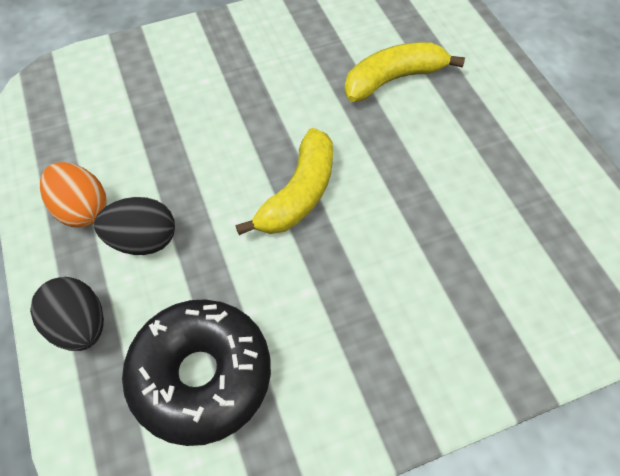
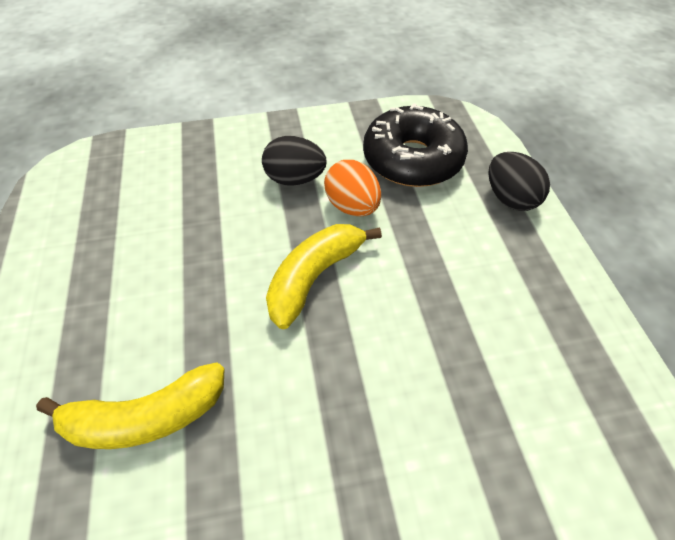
camera: 170 degrees left, 5 degrees down
orange egg [40,162,107,228] -> orange egg moved to [324,160,381,216]
black egg [94,197,175,255] -> black egg moved to [262,136,326,186]

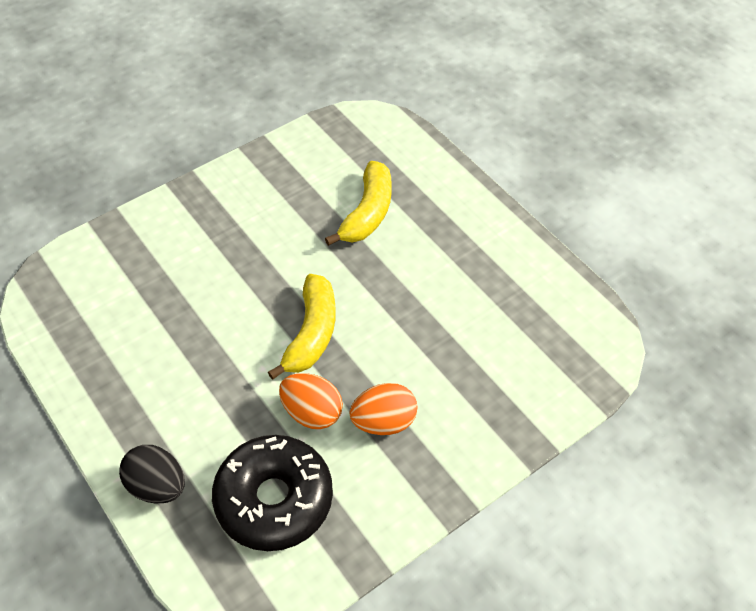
camera: 155 degrees right, 0 degrees up
yellow banana [36,362,225,449] -> yellow banana turned 150 degrees clockwise [325,161,392,246]
black egg [262,136,326,186] -> orange egg [350,383,417,435]

